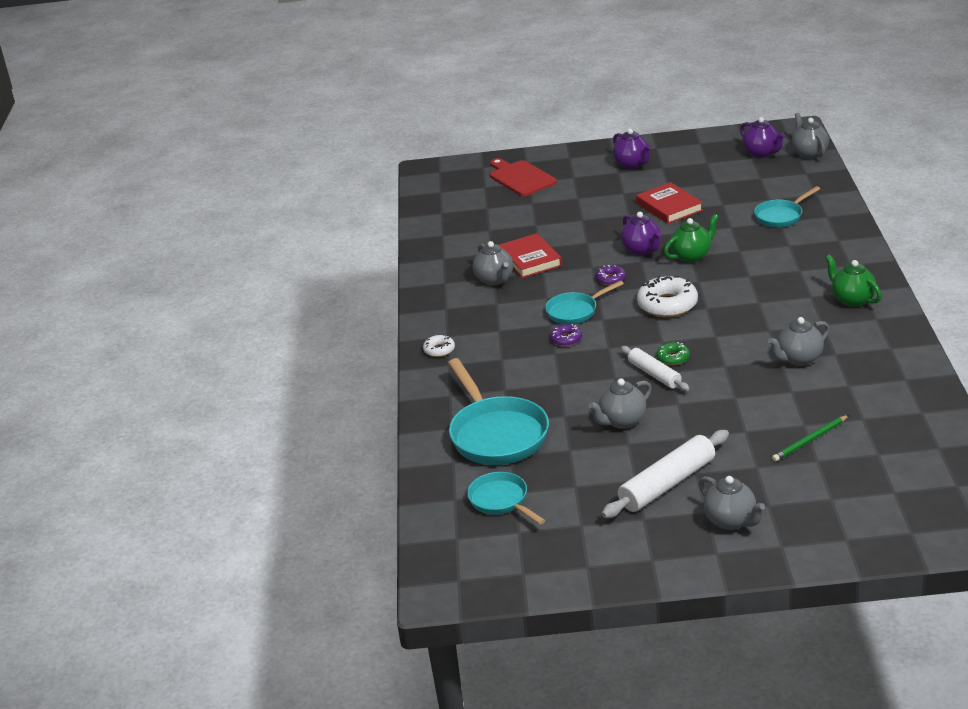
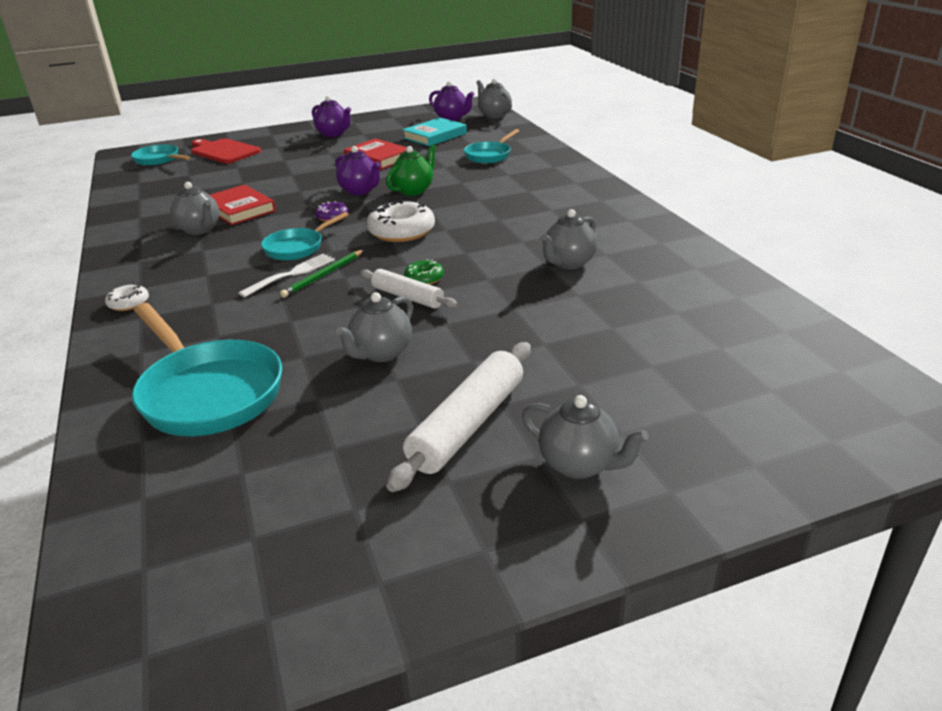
camera: 20 degrees left, 0 degrees up
turquoise pan [467,472,545,525] -> turquoise pan moved to [131,144,190,165]
purple donut [550,324,582,347] -> white fork [239,254,335,297]
green pencil [772,415,849,462] -> green pencil moved to [280,250,364,298]
green teapot [825,254,882,307] -> none
none -> turquoise book [402,117,467,146]

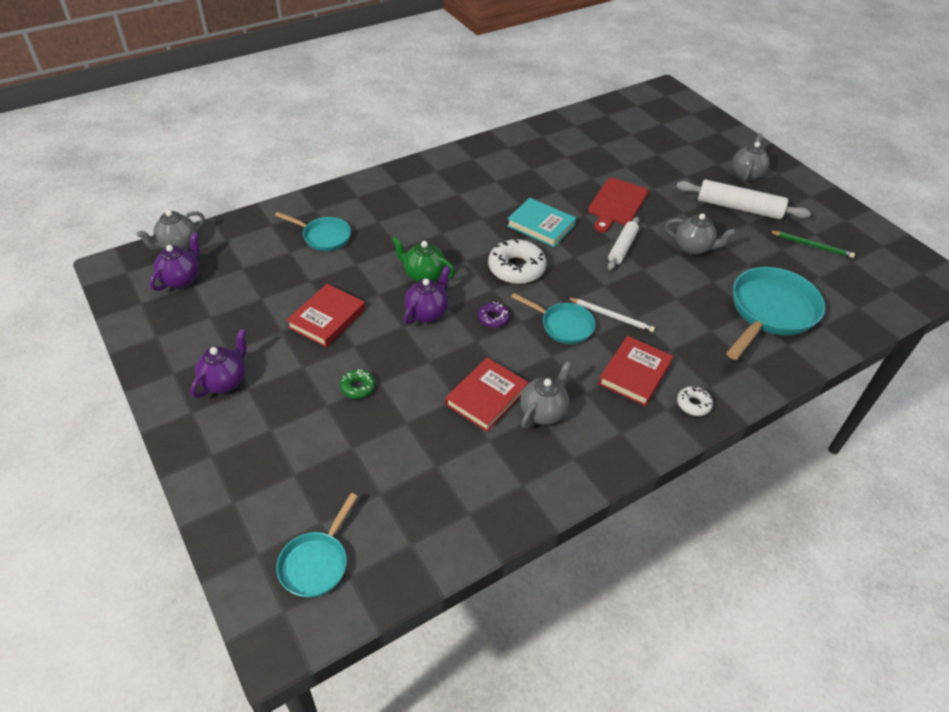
camera: 105 degrees left, 15 degrees up
red cutting board [191,138,261,164] -> red cutting board moved to [588,178,648,232]
white fork [239,254,335,297] -> white pencil [568,298,655,332]
green pencil [280,250,364,298] -> green pencil moved to [770,231,855,258]
turquoise book [402,117,467,146] -> turquoise book moved to [507,198,576,247]
green donut [404,259,444,285] -> green donut moved to [340,369,375,399]
grey teapot [541,209,597,269] -> none
none -> red book [598,336,673,406]

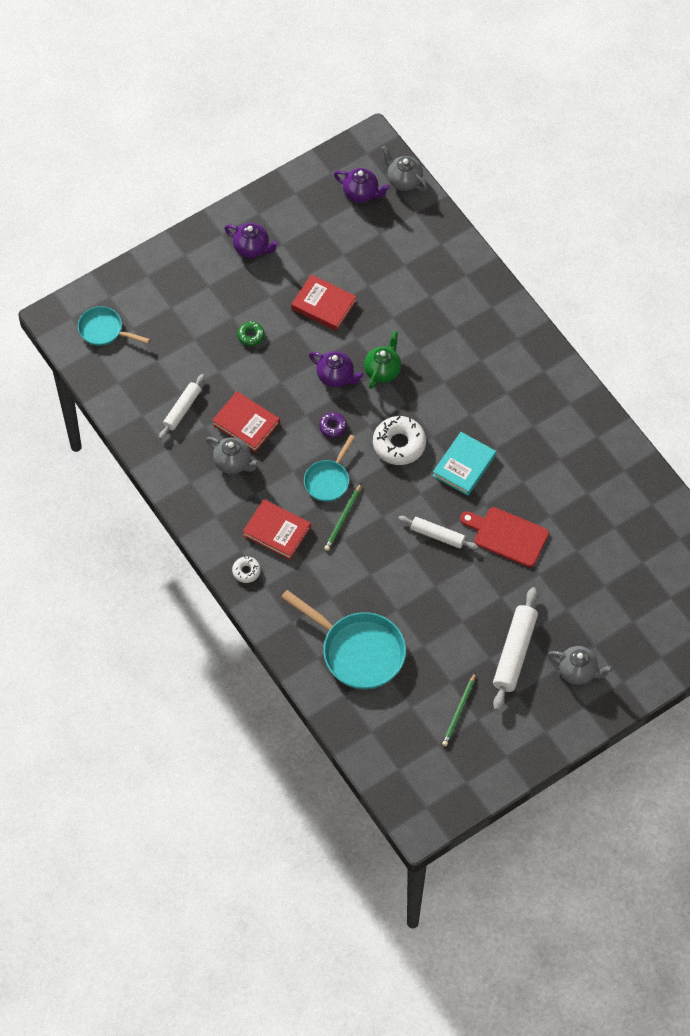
camera: 90 degrees right, 15 degrees up
turquoise pan [275,212,351,251] -> none
white pencil [568,298,655,332] -> green pencil [324,484,361,551]
grey teapot [665,213,736,255] -> none
none -> white rolling pin [159,374,205,439]

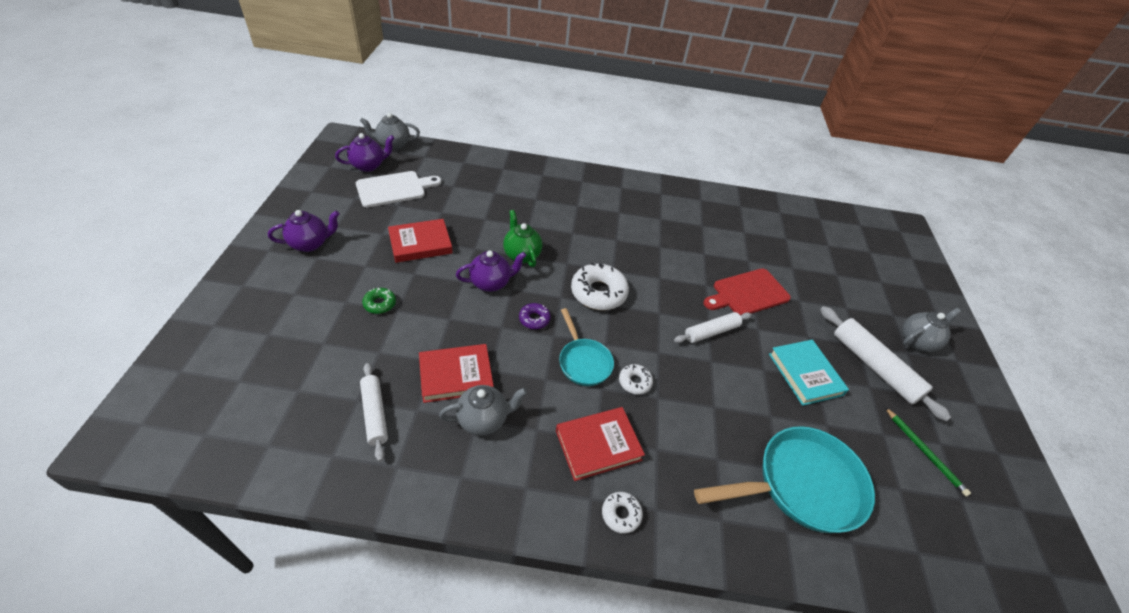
camera: 55 degrees left, 15 degrees down
turquoise pan [78,306,150,346] -> none
green pencil [324,484,361,551] -> white donut [619,364,653,395]
turquoise book [433,432,496,496] -> turquoise book moved to [769,340,849,406]
none -> white cutting board [356,171,441,207]

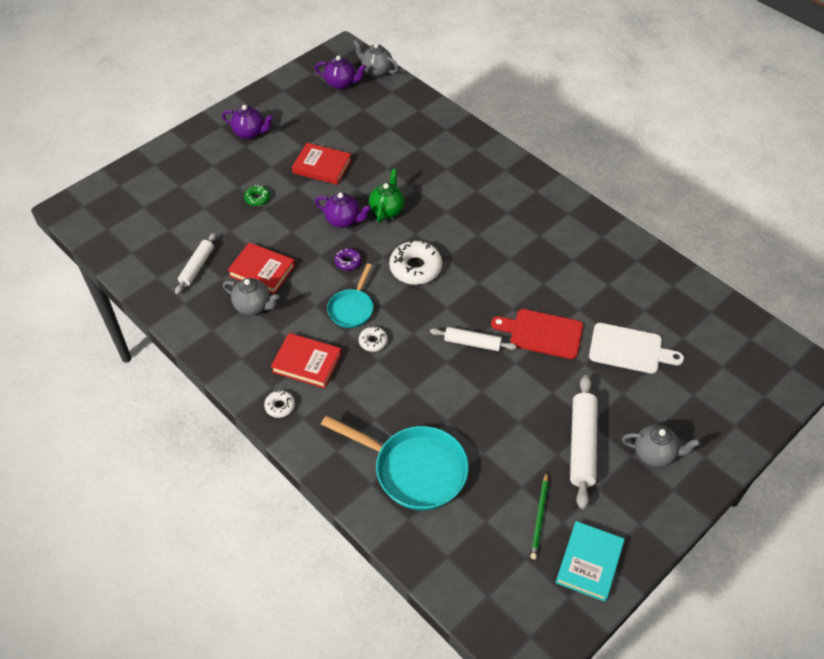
camera: 45 degrees right, 5 degrees up
white cutting board [356,171,441,207] -> white cutting board moved to [589,323,684,374]
turquoise book [769,340,849,406] -> turquoise book moved to [555,521,625,602]

